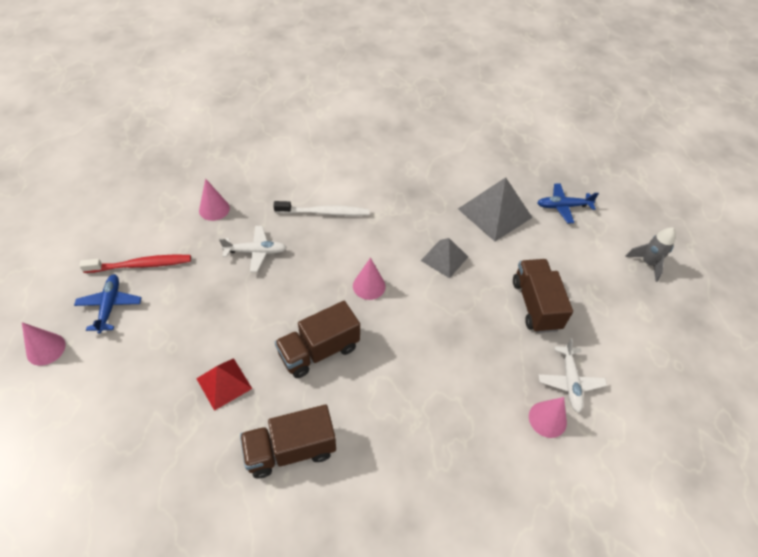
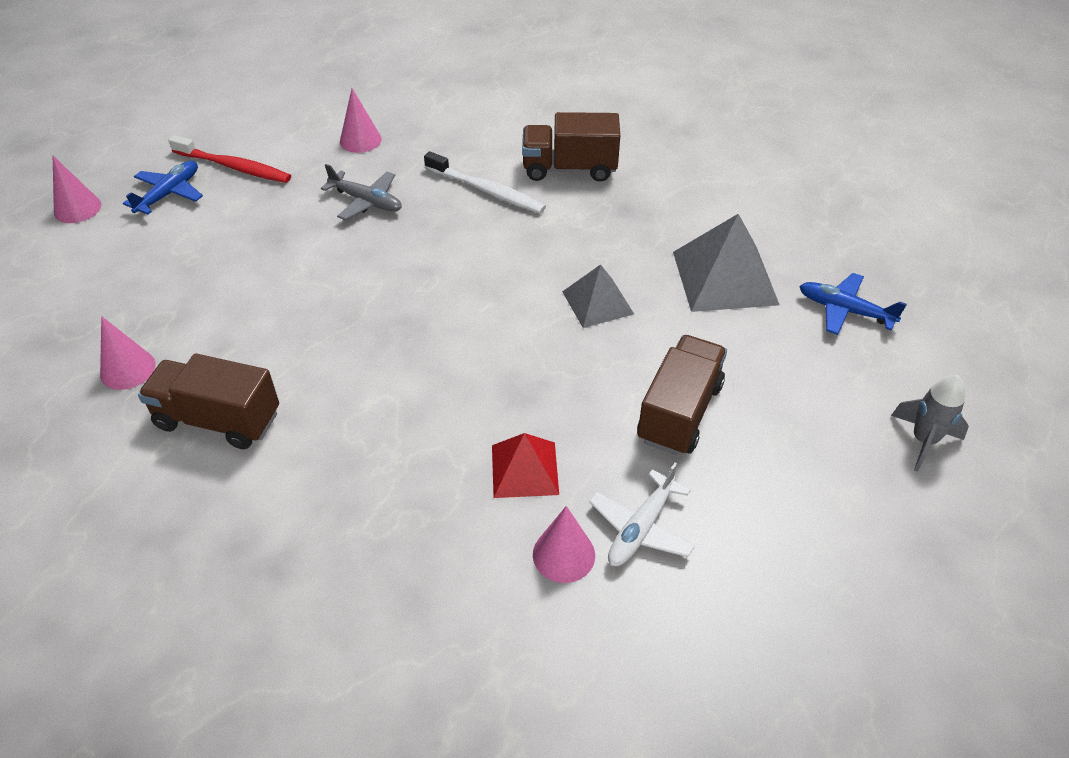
camera: 35 degrees right, 5 degrees down
red pyramid [196,358,252,411] -> red pyramid moved to [492,433,559,498]
white plane [219,226,287,272] -> grey plane [321,164,402,220]
brown truck [275,301,360,378] -> brown truck moved to [522,112,620,182]
pink cone [353,258,386,300] -> pink cone moved to [100,316,156,390]

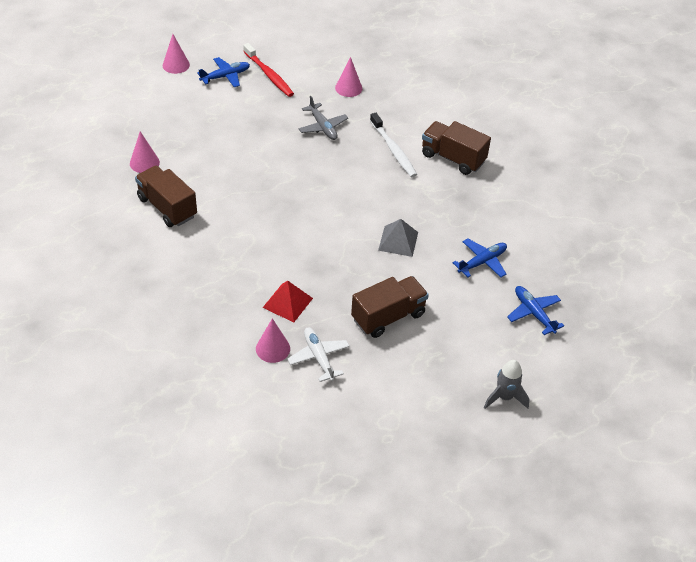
camera: 30 degrees right, 0 degrees up
white plane [589,463,695,566] -> white plane turned 90 degrees clockwise [287,327,350,382]
grey pyramid [673,214,779,312] -> blue plane [453,238,507,278]

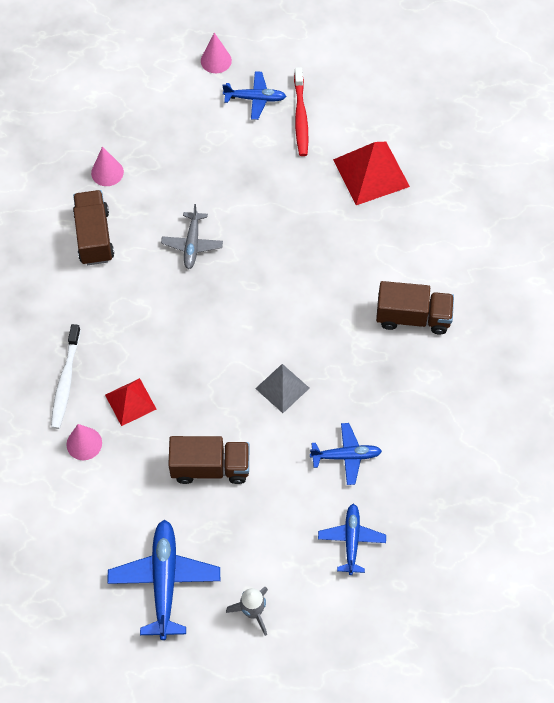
camera: 35 degrees right, 15 degrees up
white plane [287,327,350,382] -> none
grey plane [299,96,348,140] -> grey plane moved to [161,204,223,269]
pink cone [335,57,362,97] -> red pyramid [333,142,410,205]
white toothbrush [370,113,417,177] -> white toothbrush moved to [51,324,81,429]
brown truck [422,121,491,175] -> brown truck turned 120 degrees clockwise [376,281,454,334]
none -> blue plane [107,519,220,640]

